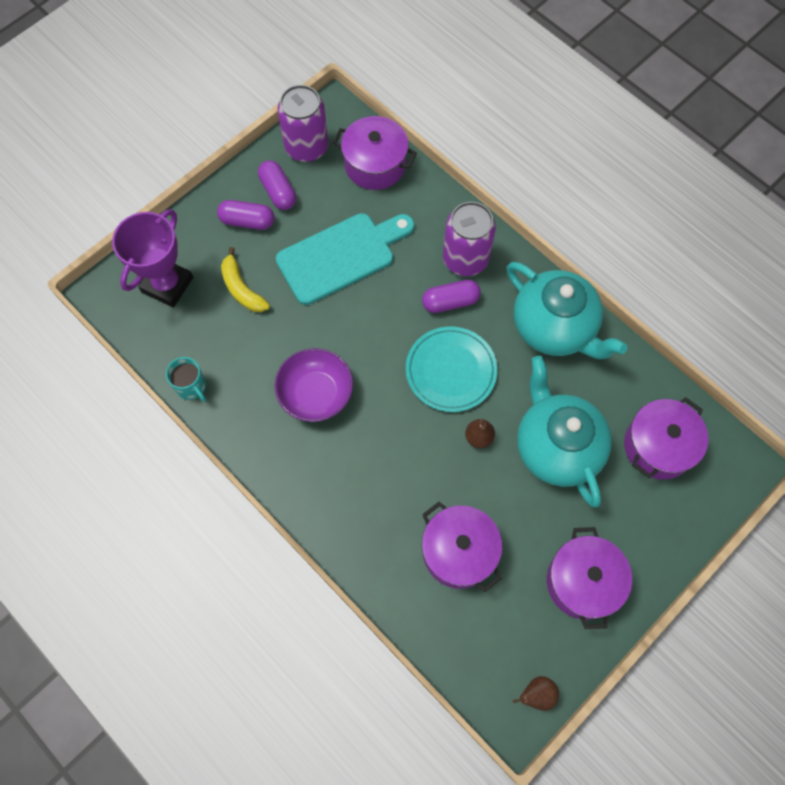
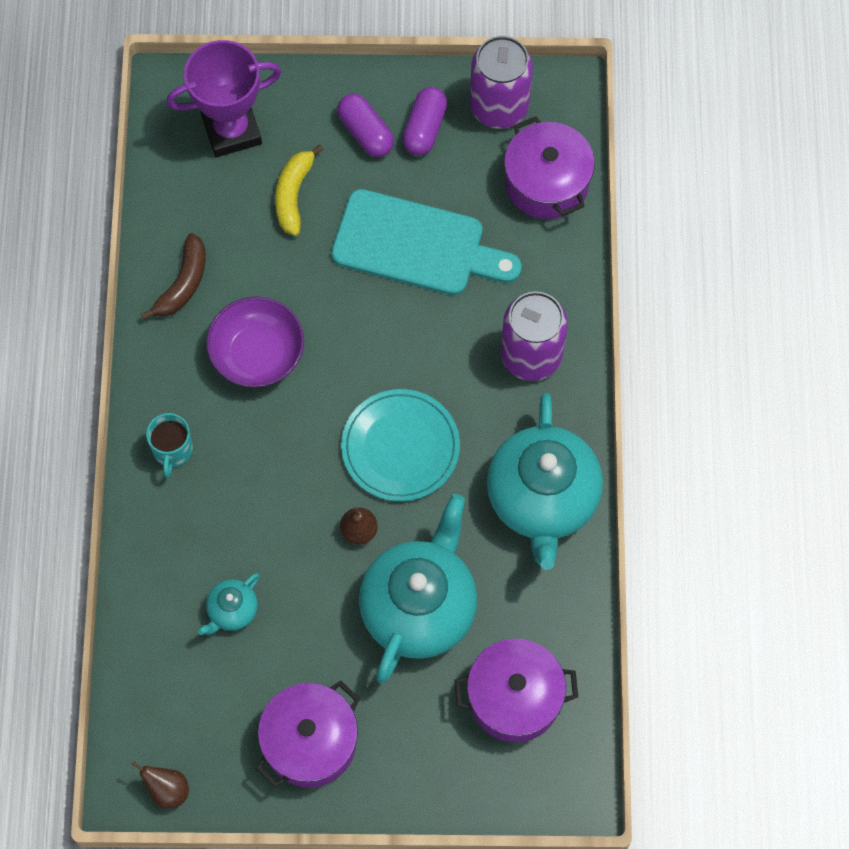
camera: 45 degrees right, 0 degrees up
turquoise mug [166,357,206,402] -> turquoise mug moved to [146,413,193,478]
purple capsule [422,280,481,313] -> none
purple pot [422,502,502,592] -> turquoise teapot [198,573,260,635]
none -> brown banana [141,233,206,320]

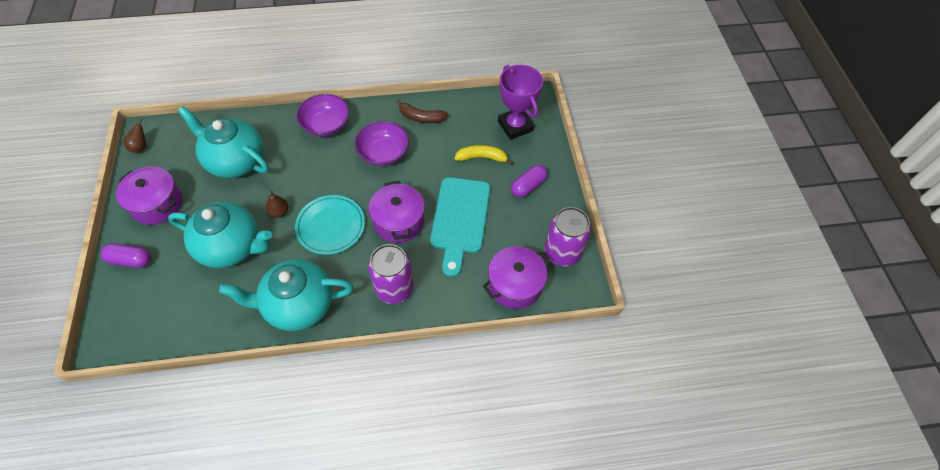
camera: 80 degrees right, 10 degrees down
turquoise mug [146,413,193,478] -> purple bowl [296,94,349,137]
turquoise teapot [198,573,260,635] -> turquoise teapot [178,106,269,178], size x2.27
purple capsule [402,87,447,156] -> purple capsule moved to [101,243,151,268]
purple pot [455,639,578,742] -> purple pot moved to [369,181,425,243]

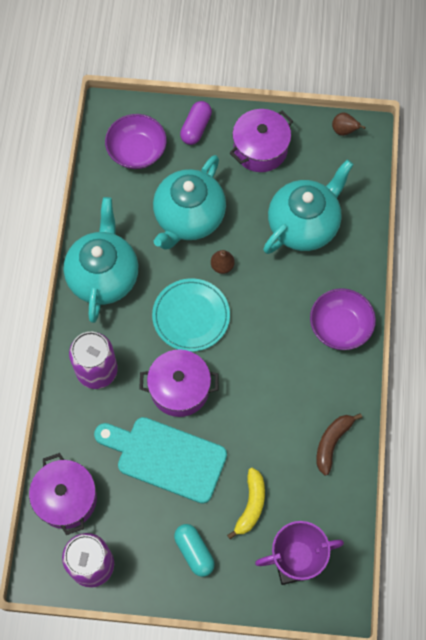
camera: 105 degrees right, 10 degrees up
purple bowl [354,121,409,166] -> purple bowl moved to [105,114,167,169]
purple capsule [511,165,547,198] -> turquoise capsule [174,524,215,577]

